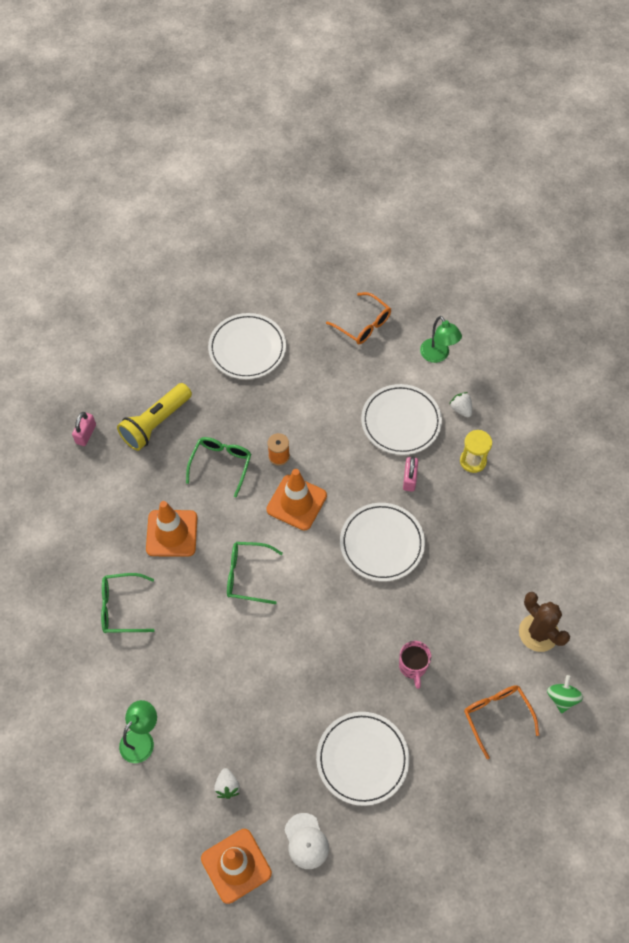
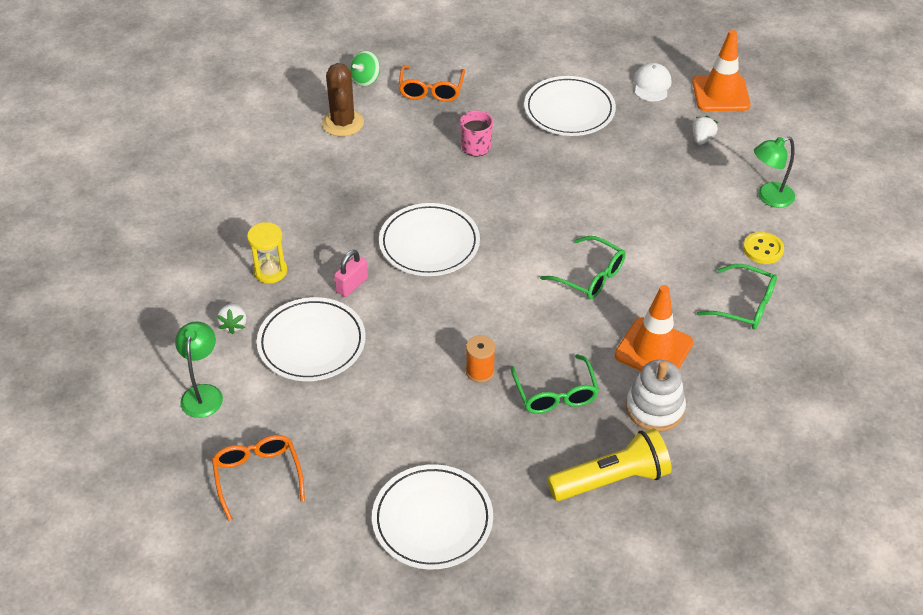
camera: 150 degrees left, 15 degrees down
pink padlock [72,412,96,446] -> none
green glasses [186,437,251,497] -> green glasses turned 60 degrees counterclockwise [511,354,599,414]
orange traffic cone [266,469,327,531] -> none
none -> white stacking toy [626,360,686,432]
none -> yellow button [743,232,784,264]

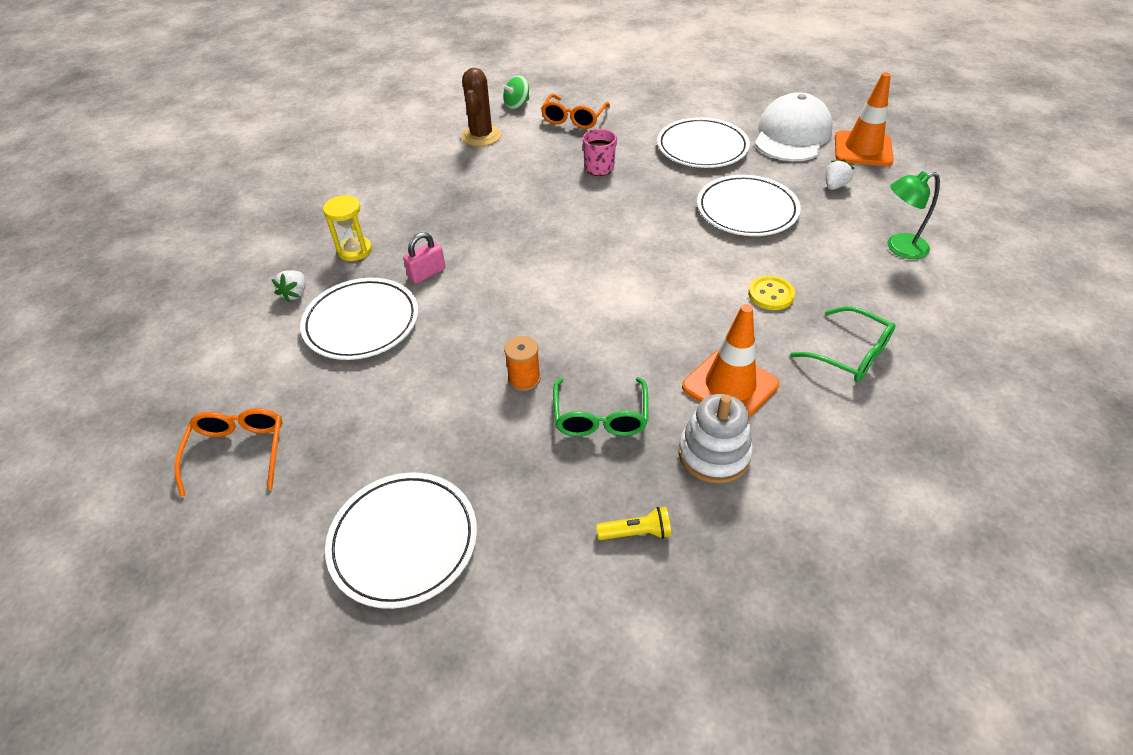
camera: 15 degrees right, 0 degrees up
green lamp [175,321,223,418] -> none
white plate [379,203,480,276] -> white plate moved to [697,175,801,236]
green glasses [540,236,626,299] -> none
yellow flashlight [547,428,672,501] -> yellow flashlight [596,507,671,540], size x0.48
white cap [633,63,671,101] -> white cap [755,92,833,161], size x1.90
yellow button [743,232,784,264] -> yellow button moved to [748,276,795,310]

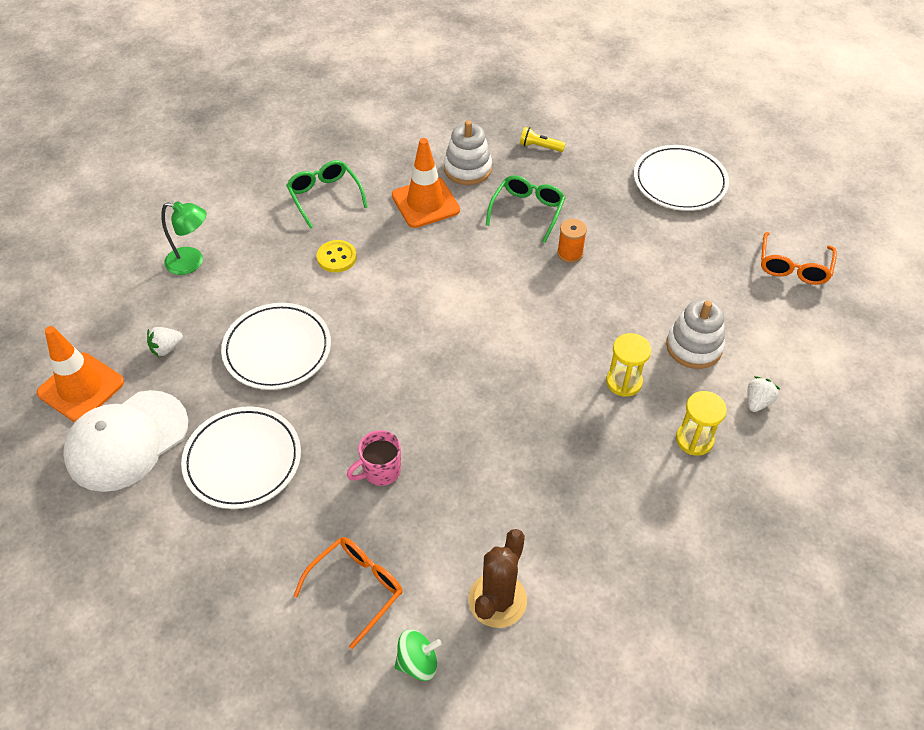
camera: 160 degrees left, 5 degrees up
white plate [300,278,418,360] -> white stacking toy [666,300,725,369]
pink padlock [403,232,446,284] -> yellow hourglass [606,333,651,397]

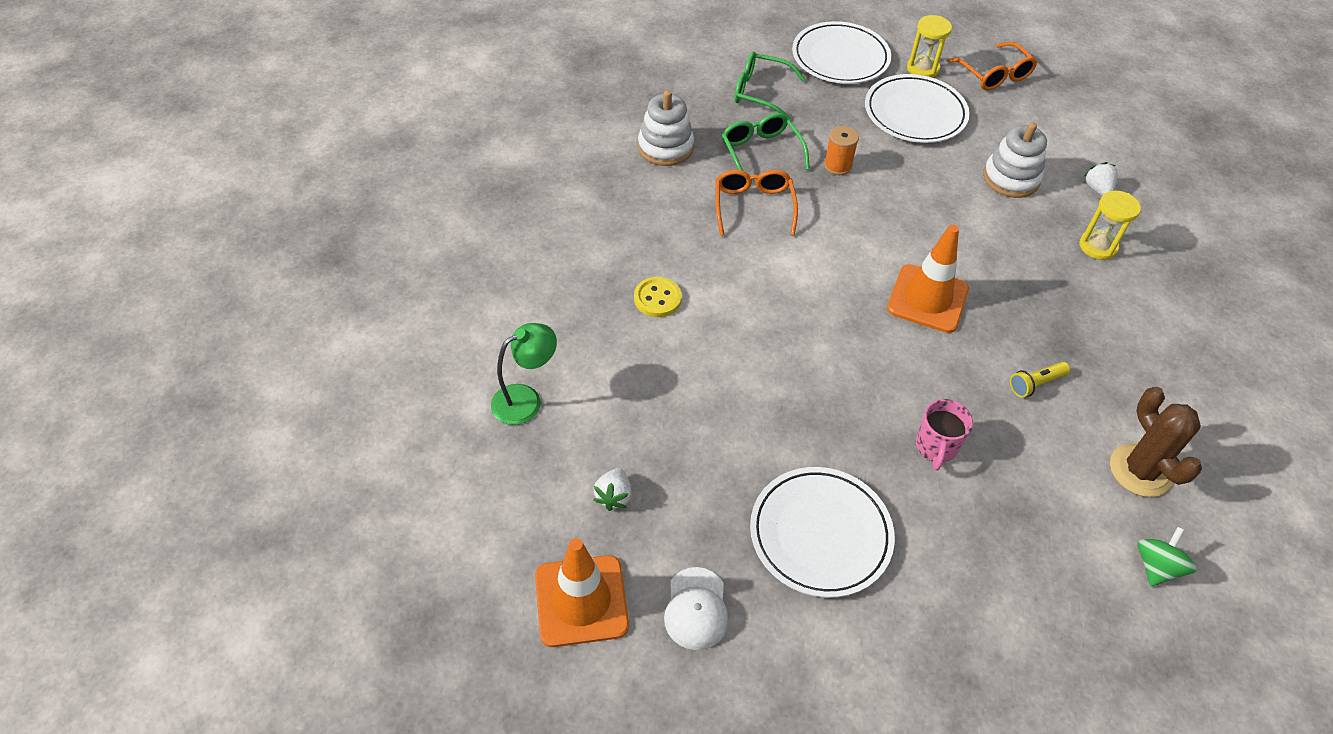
camera: 45 degrees left, 0 degrees up
white cap [63,390,188,492] -> white cap [664,567,729,650], size x0.53
white plate [221,303,331,390] -> white plate moved to [865,74,970,143]
green glasses [286,160,368,229] -> green glasses moved to [734,51,806,120]
orange glasses [293,537,403,649] -> orange glasses moved to [715,170,798,236]
orange traffic cone [392,138,460,228] -> orange traffic cone moved to [887,224,969,333]
yellow flashlight [520,127,566,152] -> yellow flashlight moved to [1010,362,1070,398]
yellow hourglass [606,333,651,397] -> yellow hourglass moved to [907,15,952,78]

